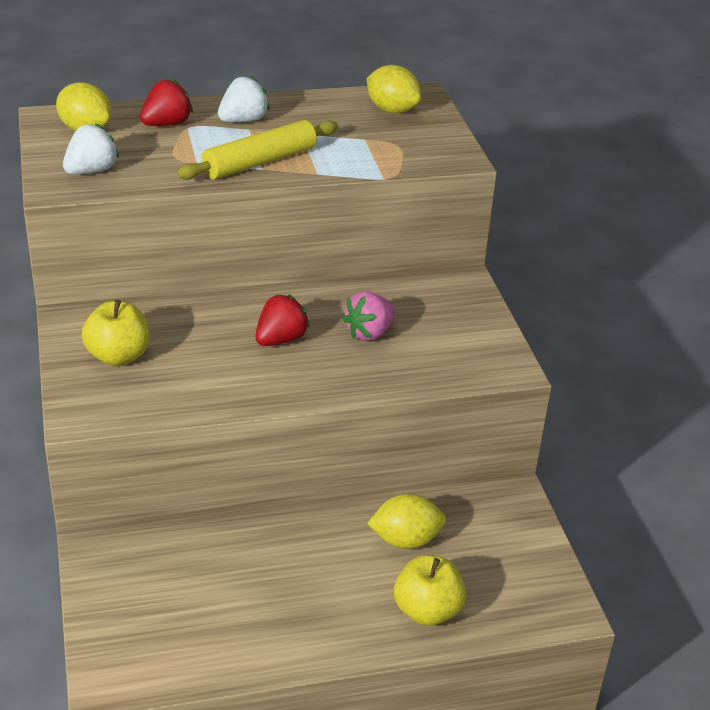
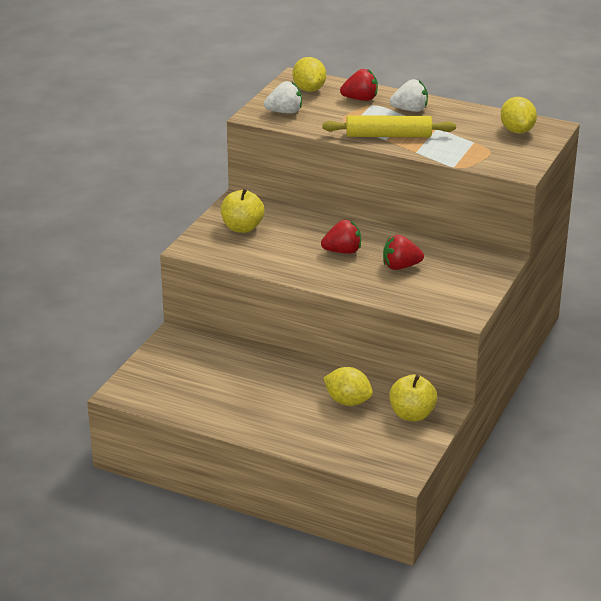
camera: 40 degrees right, 5 degrees down
pink strawberry [342,292,396,341] -> red strawberry [383,235,424,270]
yellow apple [394,555,466,626] -> yellow apple moved to [389,375,437,421]

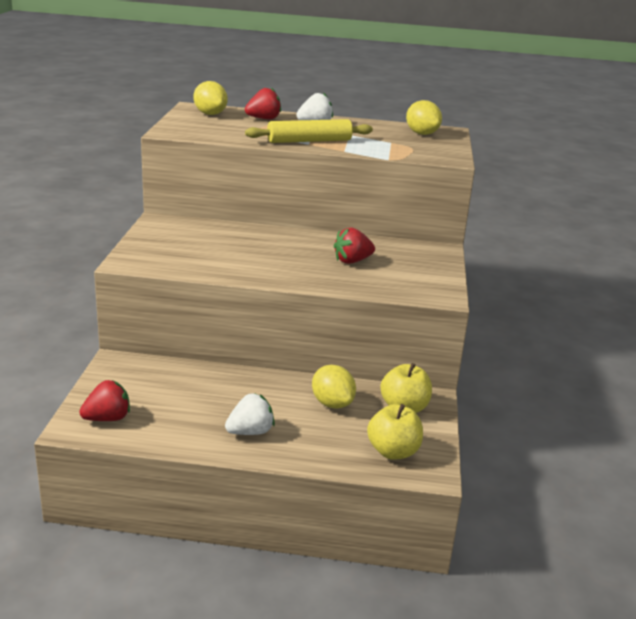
camera: 20 degrees left, 5 degrees down
yellow apple [221,189,264,233] -> yellow apple moved to [367,404,423,460]
white strawberry [264,81,302,114] -> white strawberry moved to [225,393,275,435]
red strawberry [321,220,361,254] -> red strawberry moved to [79,380,130,421]
yellow lemon [324,367,373,406] -> yellow lemon turned 45 degrees clockwise [312,365,356,409]

